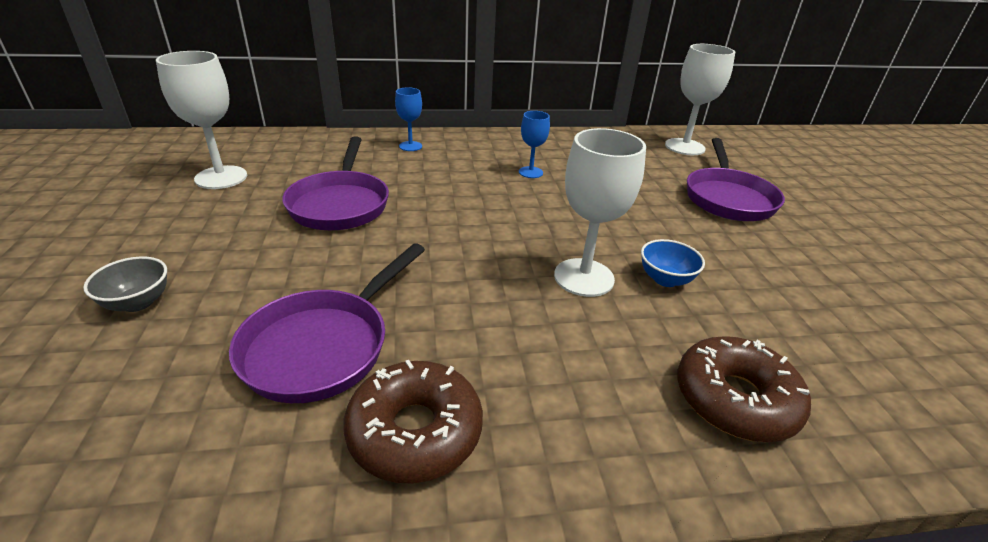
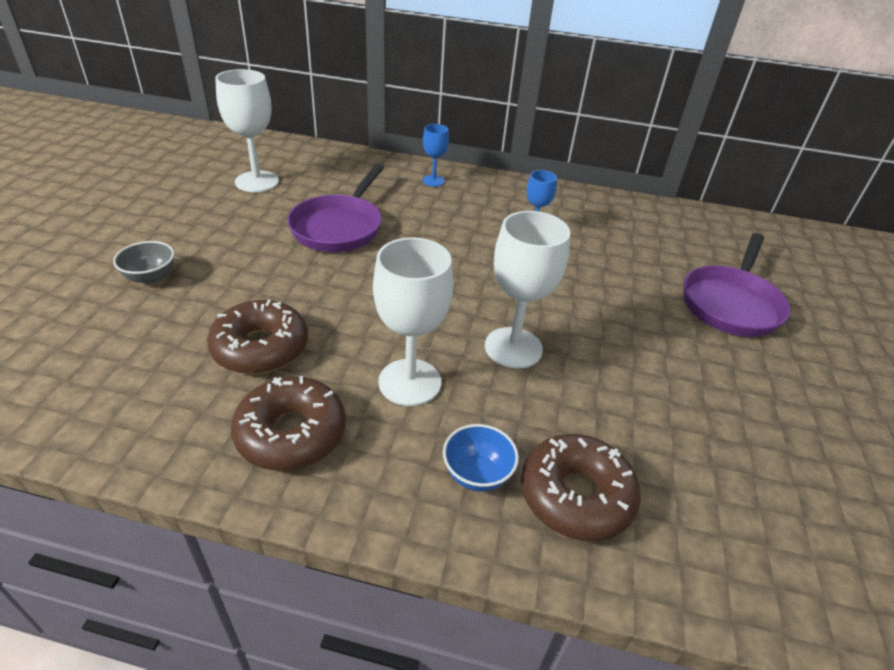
camera: 20 degrees right, 5 degrees up
purple pan [229,243,425,403] -> brown donut [207,300,308,374]
blue bowl [641,239,705,287] -> blue bowl moved to [443,424,519,491]
white goblet [665,44,735,155] -> white goblet moved to [373,237,453,406]

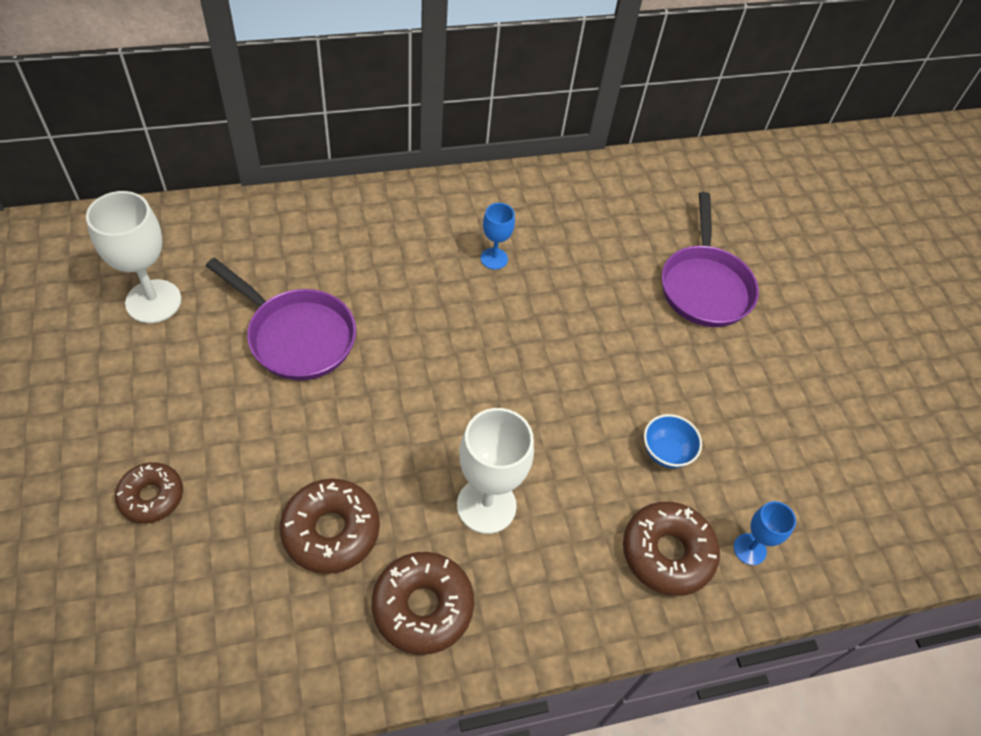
camera: 30 degrees left, 15 degrees up
grey bowl [113,241,175,284] -> brown donut [115,462,183,523]
purple pan [287,164,384,252] -> purple pan turned 45 degrees counterclockwise [206,258,356,380]
blue goblet [422,124,449,187] -> blue goblet moved to [734,501,796,565]
blue bowl [443,424,519,491] -> blue bowl moved to [644,414,702,468]
white goblet [485,211,570,369] -> none

